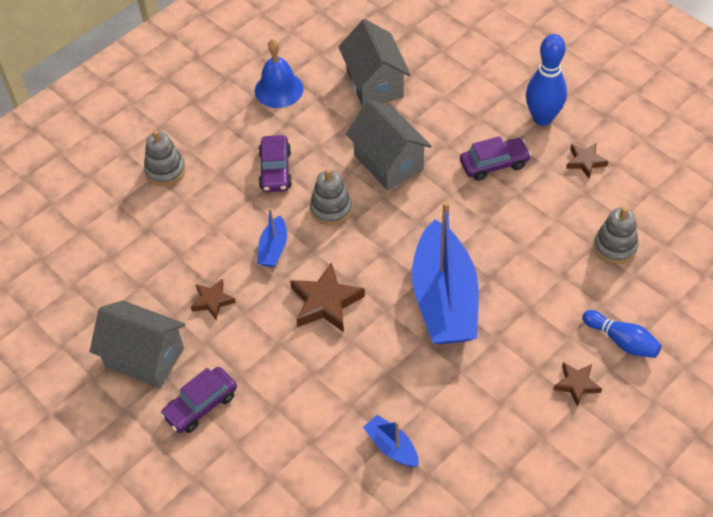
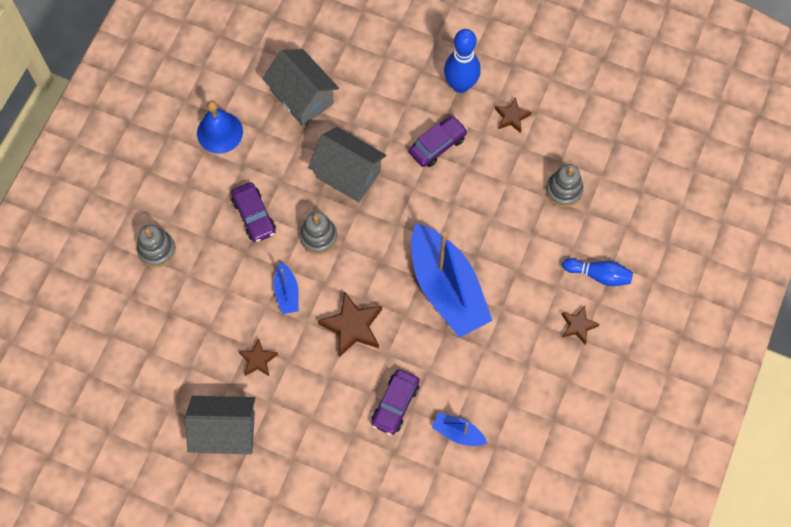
camera: 25 degrees left, 15 degrees up
purple car [160,367,237,433] -> purple car moved to [371,369,420,435]

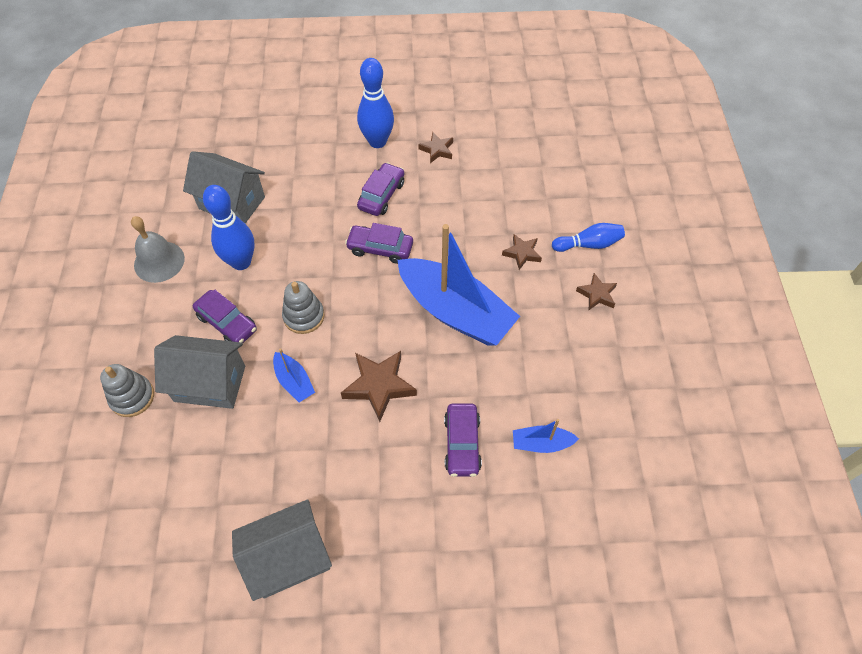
camera: 25 degrees left, 10 degrees down
blue bell [197,101,243,154] -> grey bell [131,216,185,283]
brown star [239,339,278,376] -> brown star moved to [502,234,542,270]
grey house [308,127,386,202] -> grey house moved to [154,335,245,409]
grey stacking toy [546,164,584,207] -> none
none -> blue bowling pin [203,185,254,270]
none -> purple car [345,223,413,264]

